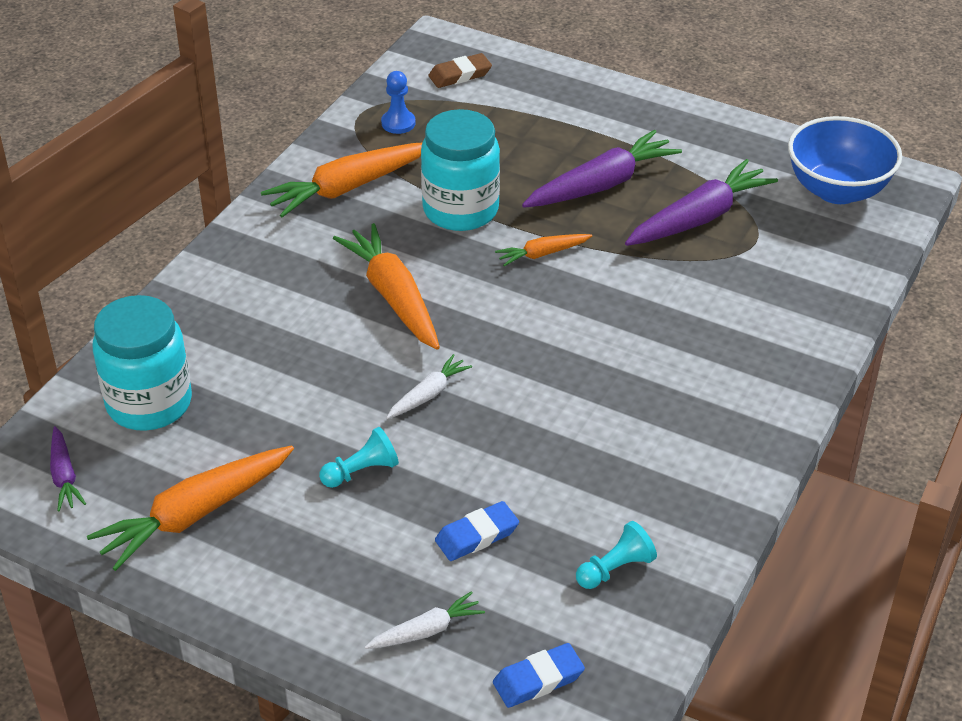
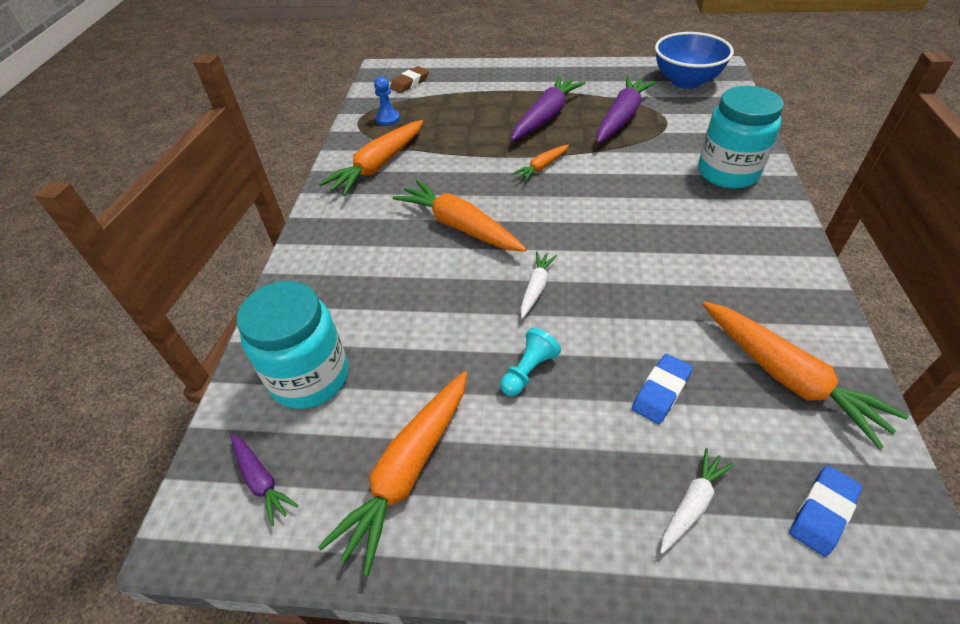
camera: 20 degrees left, 5 degrees up
turquoise jar [421,109,500,231] -> turquoise jar moved to [698,86,784,189]
turquoise pawn [576,521,657,589] -> orange carrot [702,302,909,449]

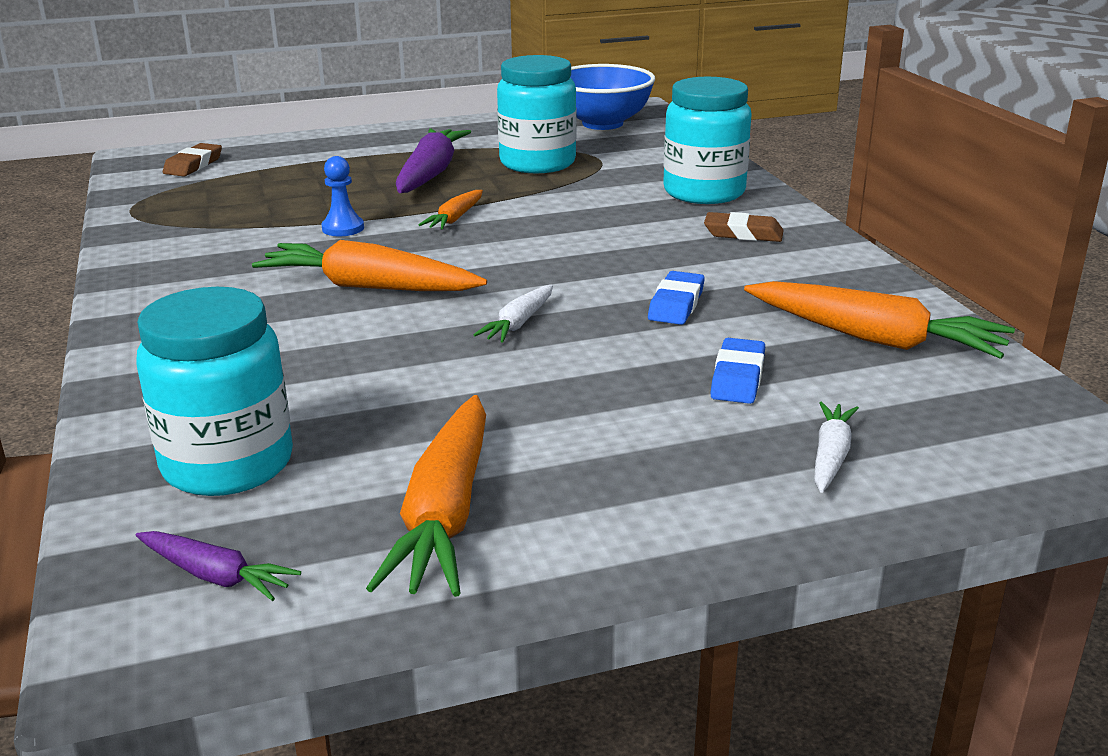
camera: 25 degrees left, 20 degrees down
orange carrot [319,120,423,196] -> none
blue pawn [374,76,400,126] -> blue pawn moved to [322,156,364,236]
turquoise pawn [500,328,561,396] -> none
white carrot [520,251,557,319] -> white carrot turned 150 degrees counterclockwise [473,285,553,343]
purple carrot [596,76,656,143] -> turquoise jar [497,55,577,173]
blue eraser [789,465,863,557] -> blue eraser moved to [648,271,705,325]
none -> brown eraser [704,212,784,242]

